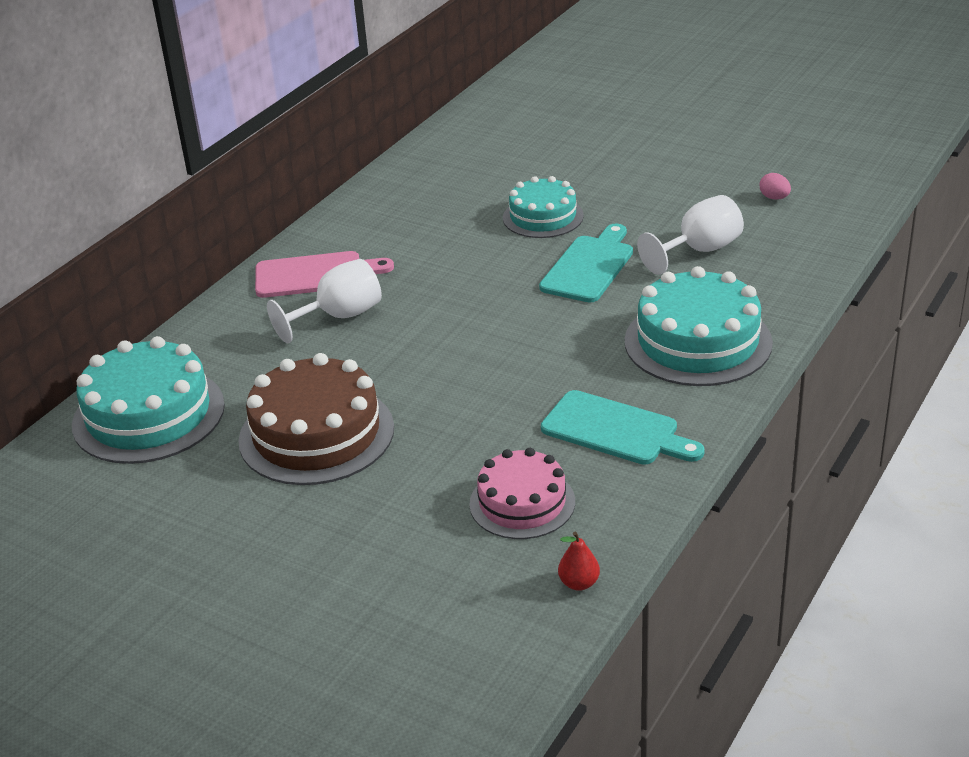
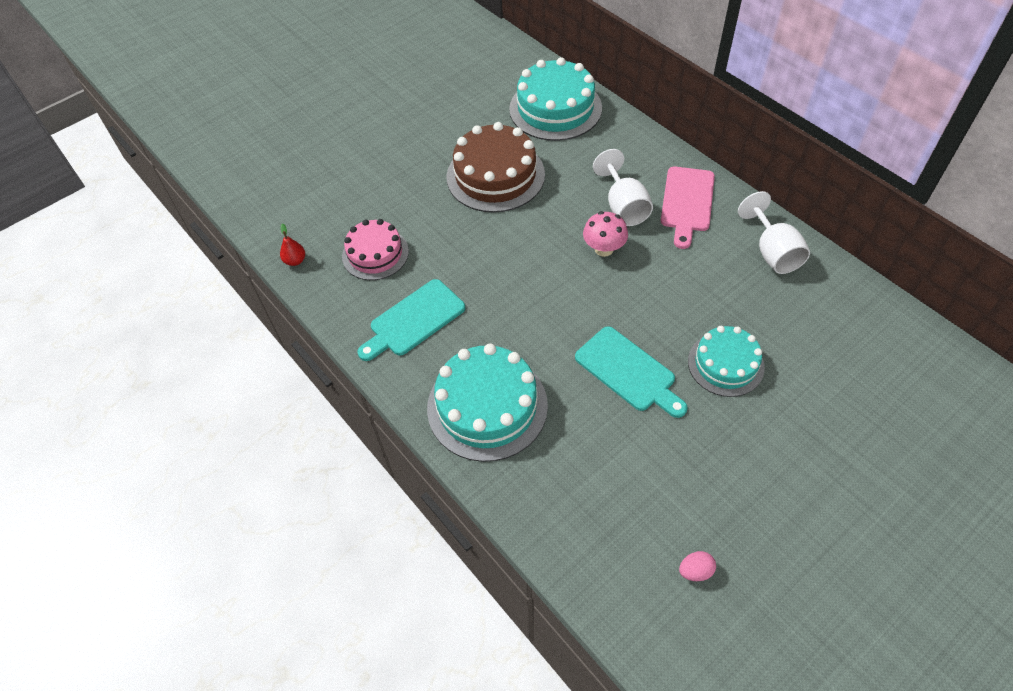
camera: 110 degrees right, 20 degrees up
white goblet [637,195,744,275] -> white goblet moved to [738,191,810,274]
none -> pink mushroom [583,211,628,257]

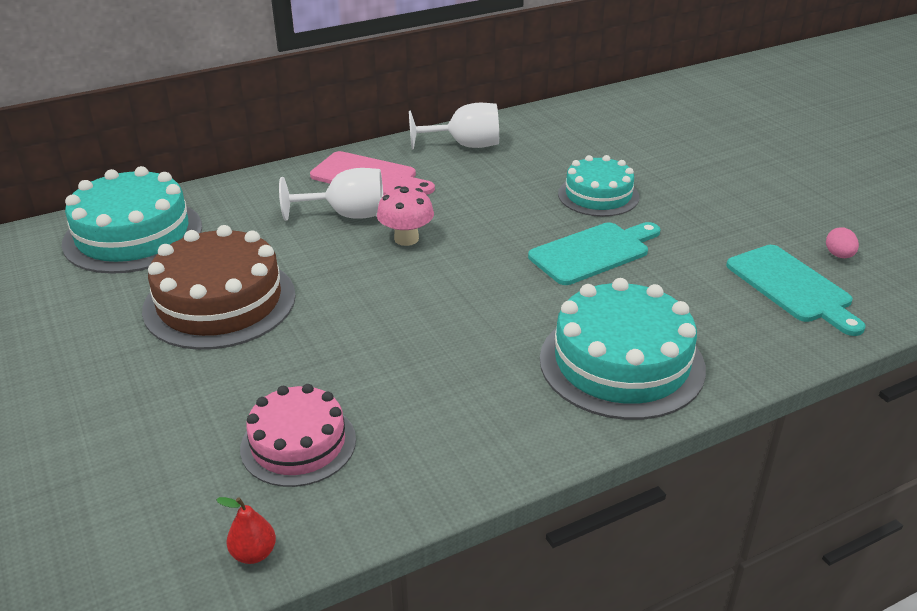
camera: 80 degrees left, 20 degrees down
turquoise cutting board [358,279,466,361] -> turquoise cutting board moved to [726,245,866,336]

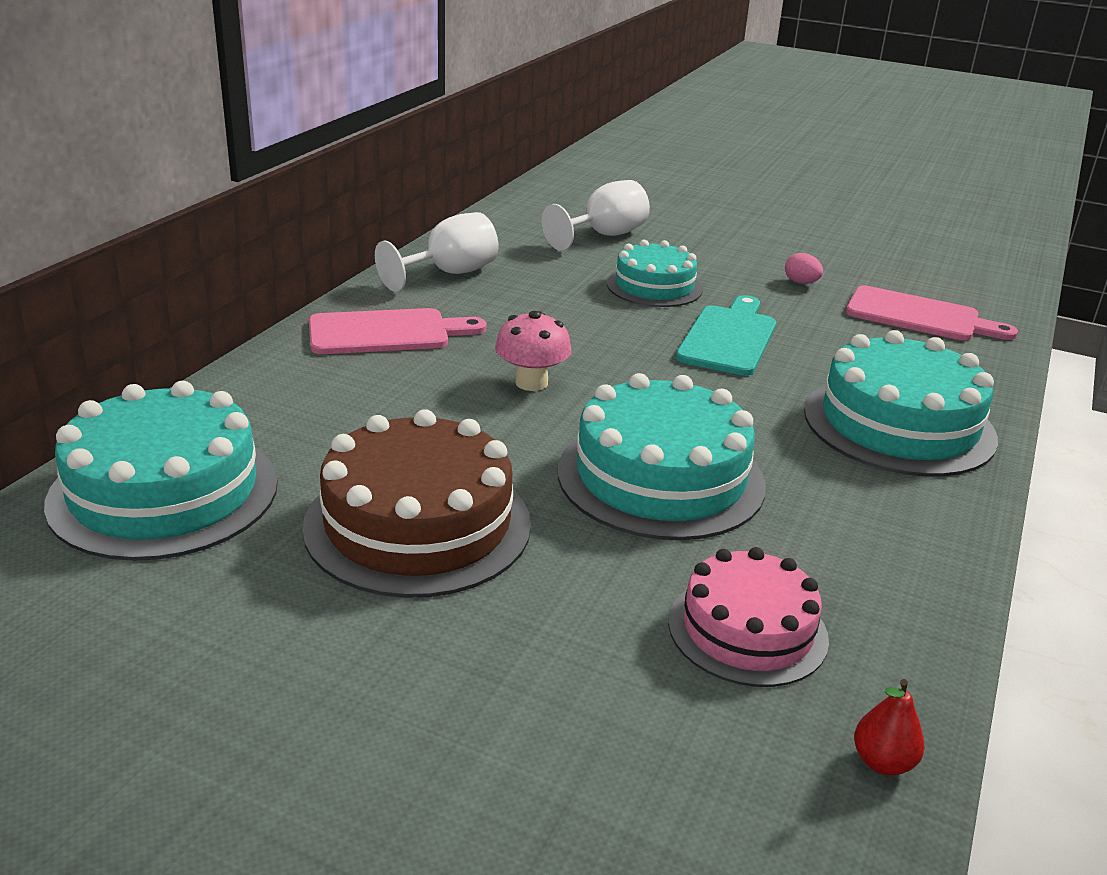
camera: 40 degrees left, 5 degrees down
white goblet [279,168,383,221] -> white goblet moved to [542,180,650,251]
turquoise cutting board [726,245,866,336] -> pink cutting board [846,286,1018,341]
pink egg [826,227,859,258] -> pink egg moved to [785,253,823,284]
none -> turquoise cake [558,373,766,540]

